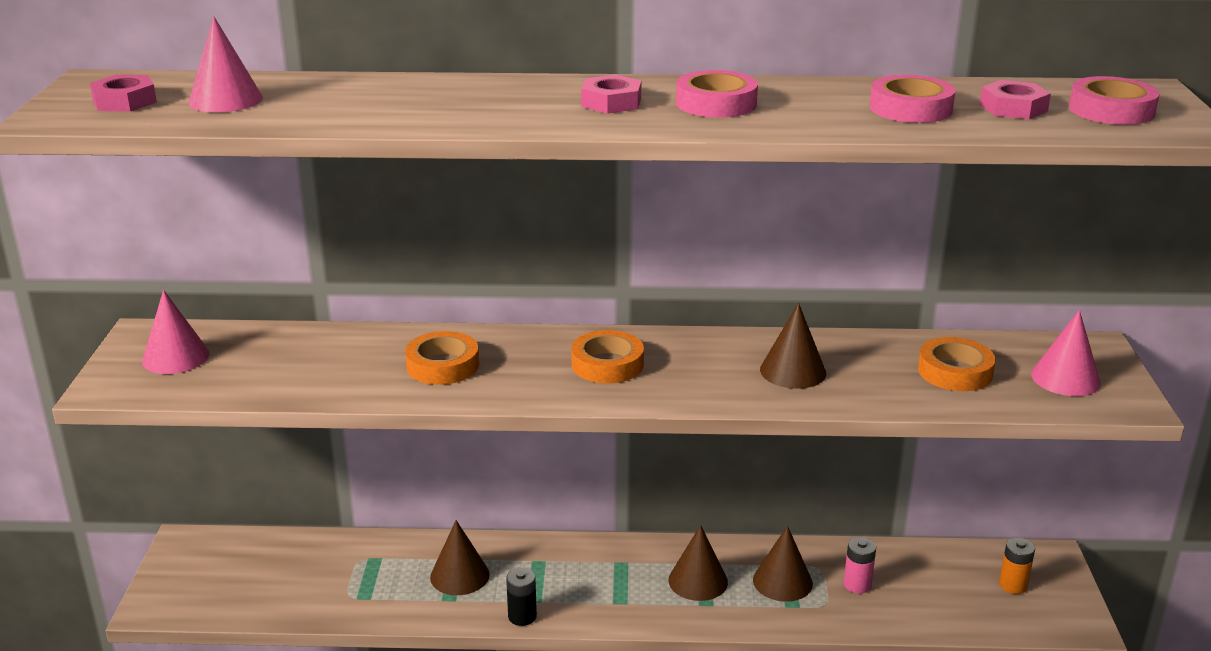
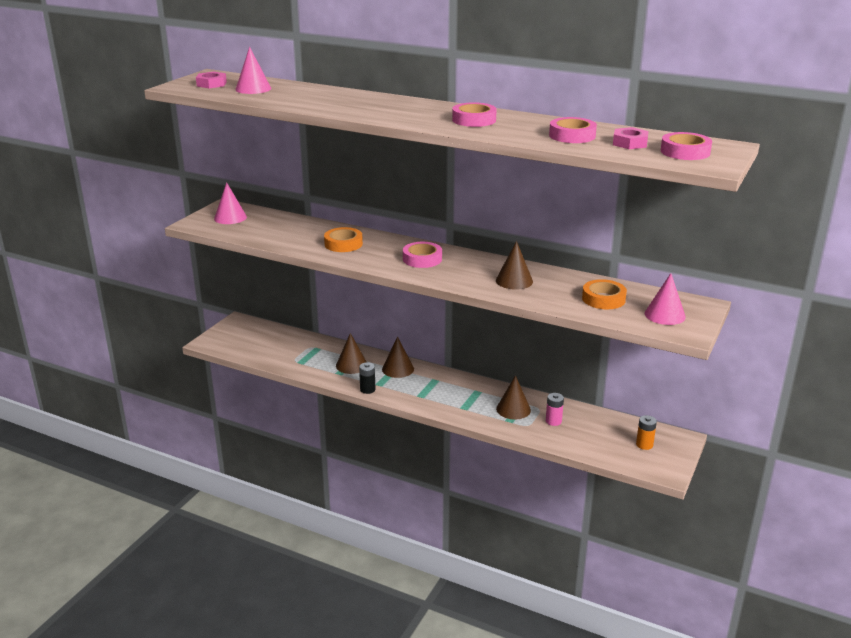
camera: 25 degrees right, 0 degrees up
orange tape [571,330,644,384] -> pink tape [403,242,442,268]
pink nut [581,74,641,114] -> none
brown cone [669,525,728,601] -> brown cone moved to [382,336,414,378]

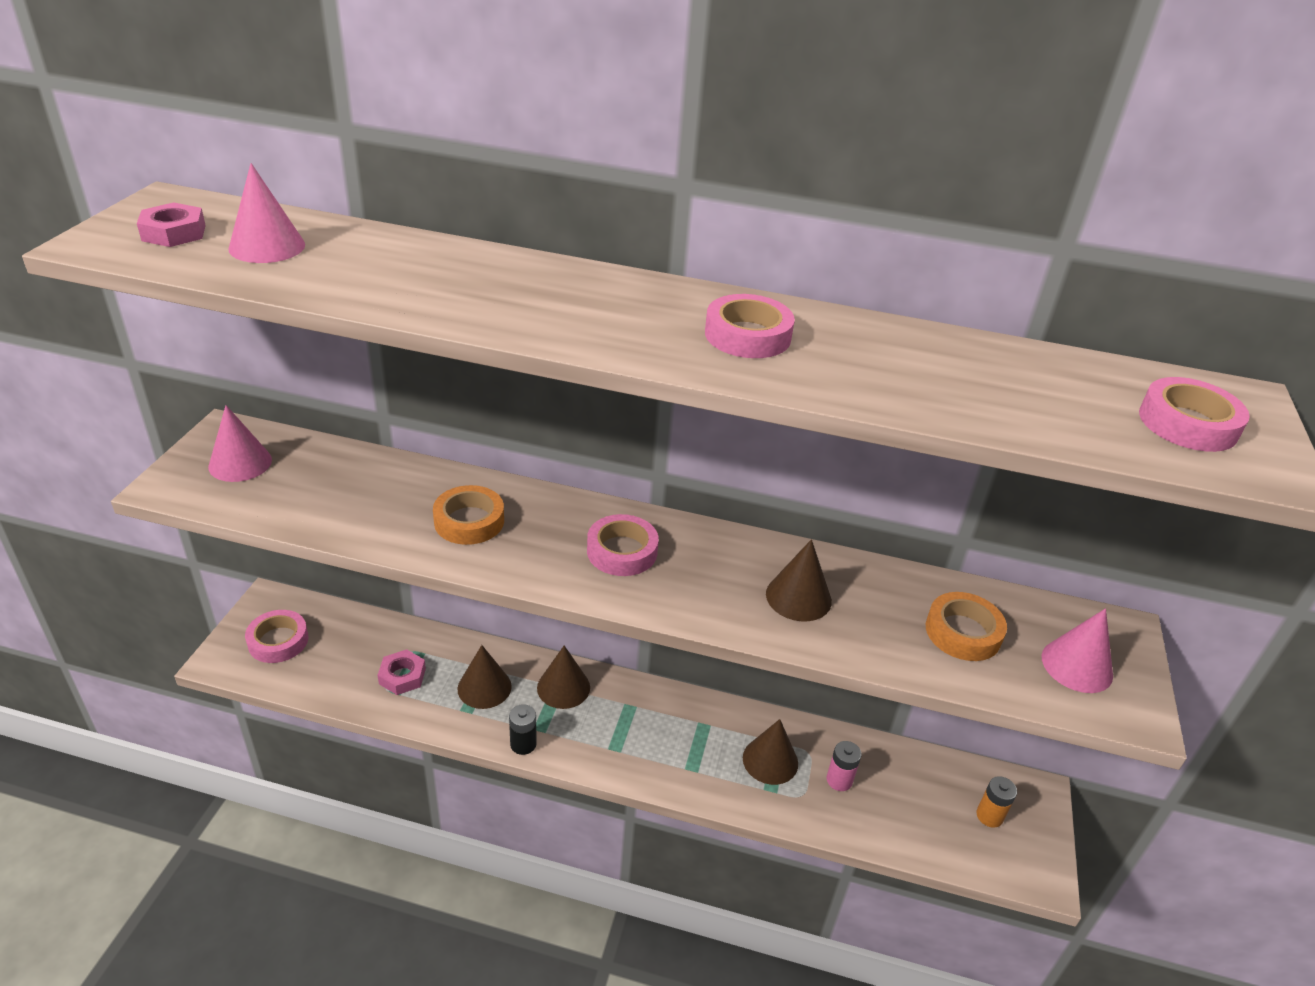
camera: 15 degrees left, 10 degrees up
pink tape [549,117,597,143] -> pink tape moved to [245,610,308,663]
pink nut [613,127,648,149] -> pink nut moved to [378,649,426,695]

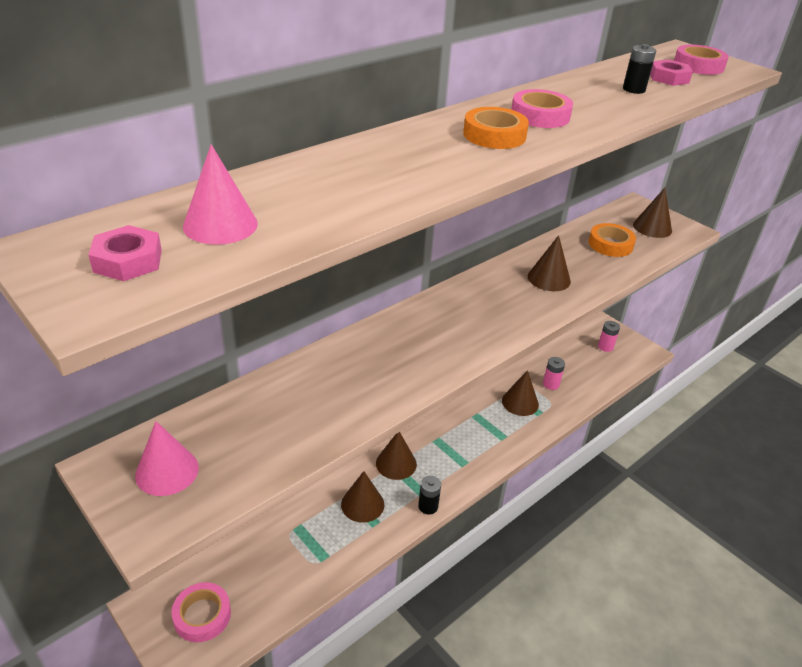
camera: 55 degrees left, 0 degrees up
pink nut [378,649,426,695] -> pink nut moved to [650,59,693,86]
orange tape [433,485,504,545] -> orange tape moved to [463,107,529,149]
pink tape [587,514,659,576] -> none
orange battery [976,776,1017,828] -> pink battery [598,321,620,352]
pink cone [1042,608,1113,693] -> brown cone [633,188,672,238]
none -> black battery [623,44,656,94]

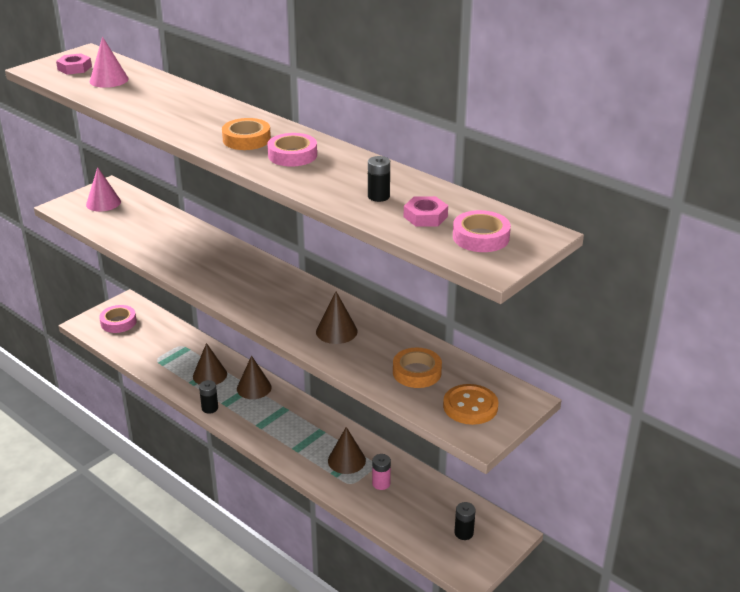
camera: 85 degrees right, 5 degrees down
pink battery [598,321,620,352] -> black battery [455,502,476,540]
brown cone [633,188,672,238] -> orange button [443,384,498,425]

